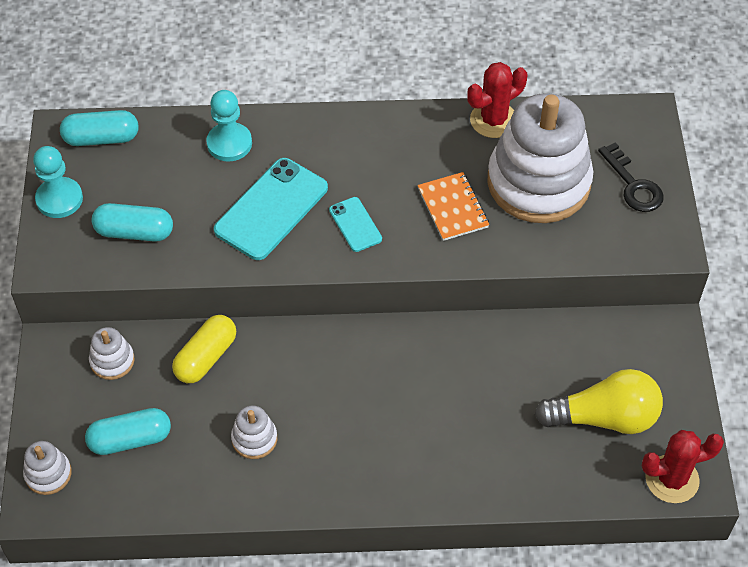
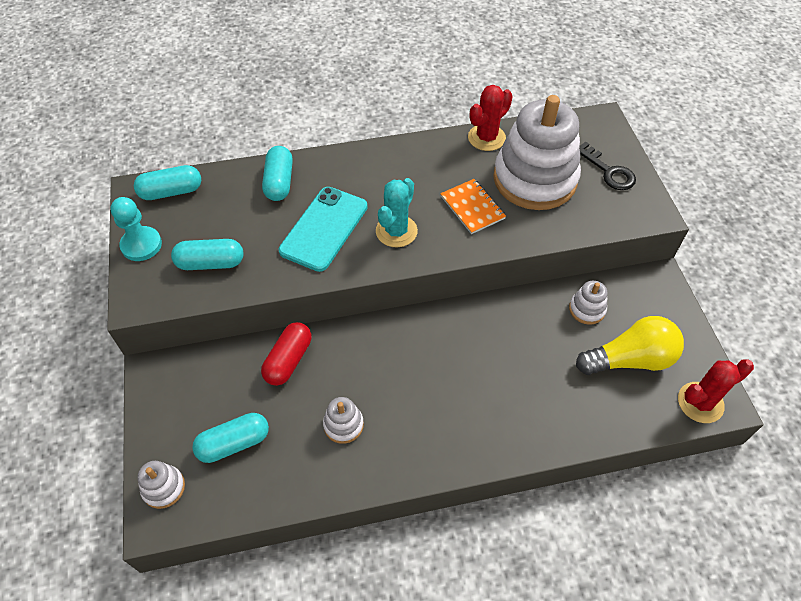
camera: 10 degrees left, 0 degrees up
white stacking toy [89,327,135,380] -> white stacking toy moved to [569,281,607,325]
yellow capsule [172,315,236,383] -> red capsule [261,322,311,386]
turquoise pawn [206,90,252,162] -> turquoise capsule [262,146,293,201]
turquoise phone [329,197,382,252] -> turquoise cactus [376,178,418,247]

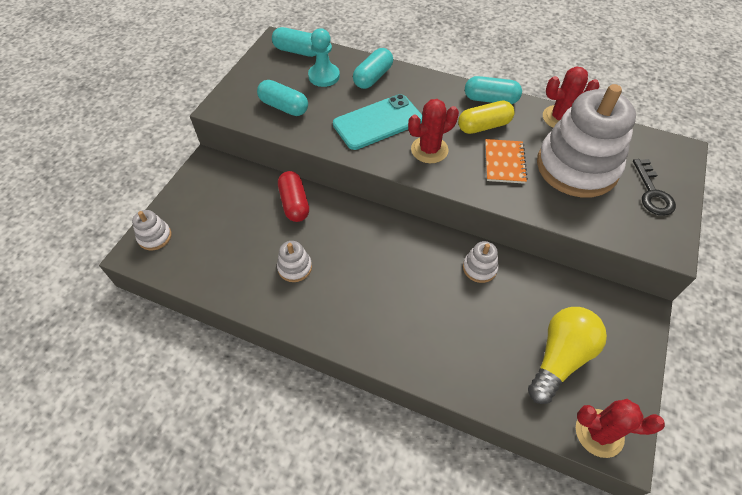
camera: 35 degrees right, 0 degrees up
turquoise pawn [110,197,162,261] -> turquoise pawn moved to [308,28,340,87]
turquoise capsule [192,413,269,463] -> turquoise capsule moved to [465,76,522,104]
red capsule [261,322,311,386] -> red capsule turned 75 degrees counterclockwise [278,171,309,222]
turquoise cactus [376,178,418,247] -> red cactus [408,99,459,163]
white stacking toy [569,281,607,325] -> white stacking toy moved to [463,241,499,283]
yellow light bulb [576,316,684,375] -> yellow light bulb turned 75 degrees counterclockwise [528,307,607,404]
none -> yellow capsule [458,101,514,134]

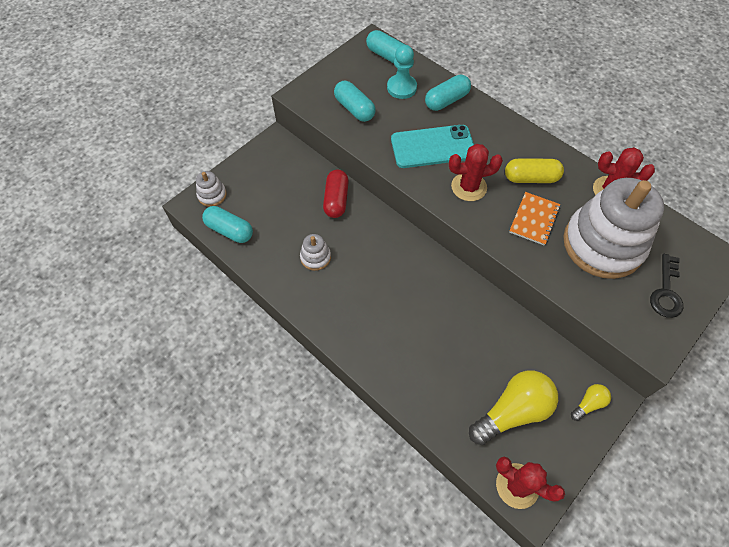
camera: 20 degrees right, 5 degrees up
white stacking toy [463,241,499,283] -> none
turquoise capsule [465,76,522,104] -> turquoise capsule moved to [202,206,253,243]
none -> yellow light bulb [571,384,611,421]

